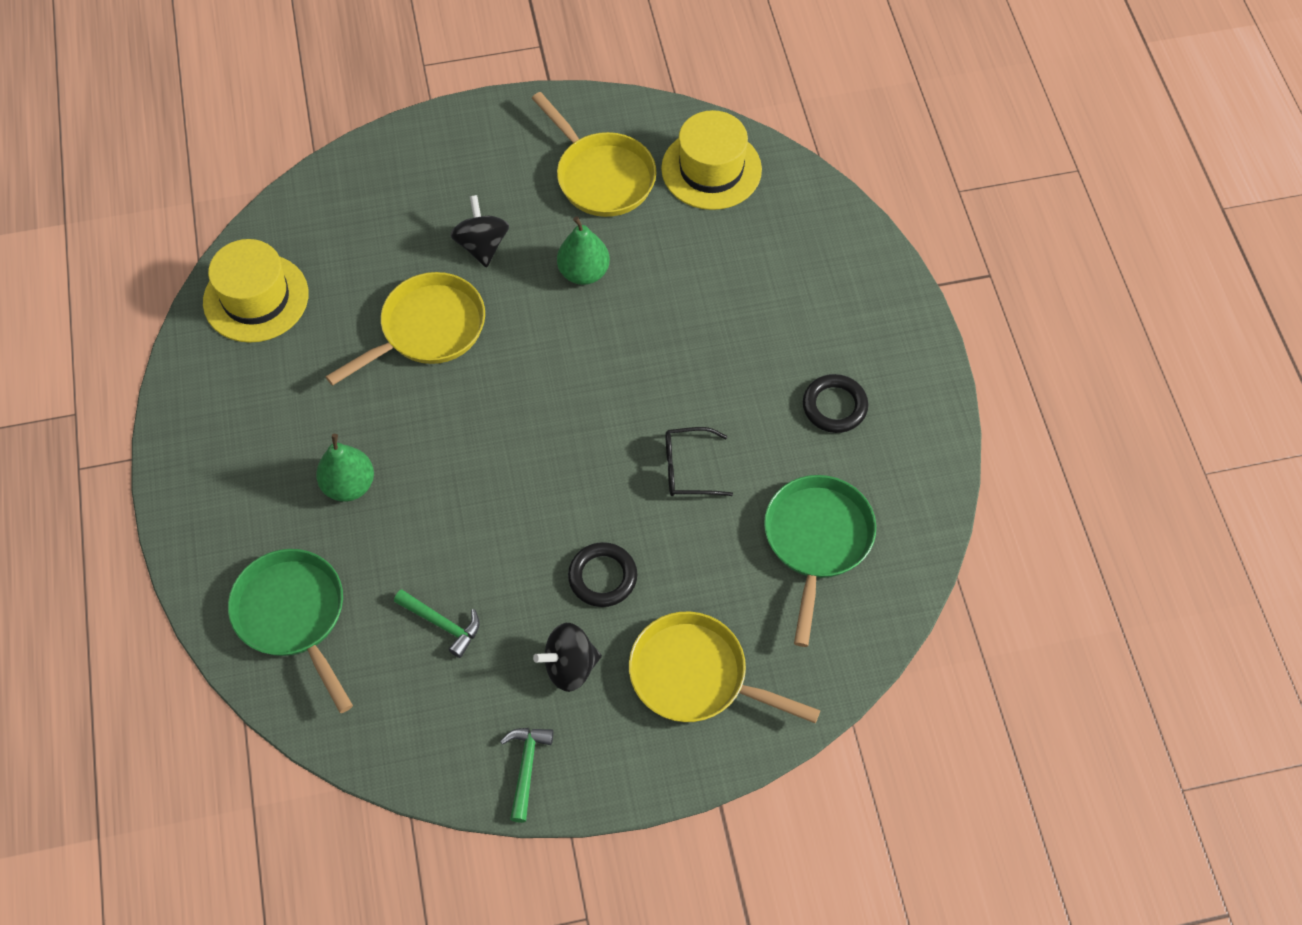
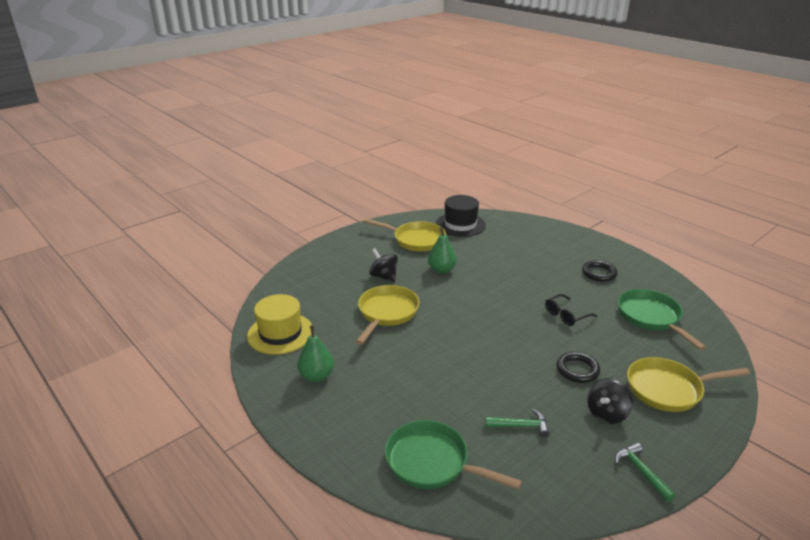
camera: 30 degrees left, 30 degrees down
green pear [316,434,374,502] -> green pear moved to [297,325,334,382]
yellow hat [661,110,762,210] -> black hat [436,195,486,237]

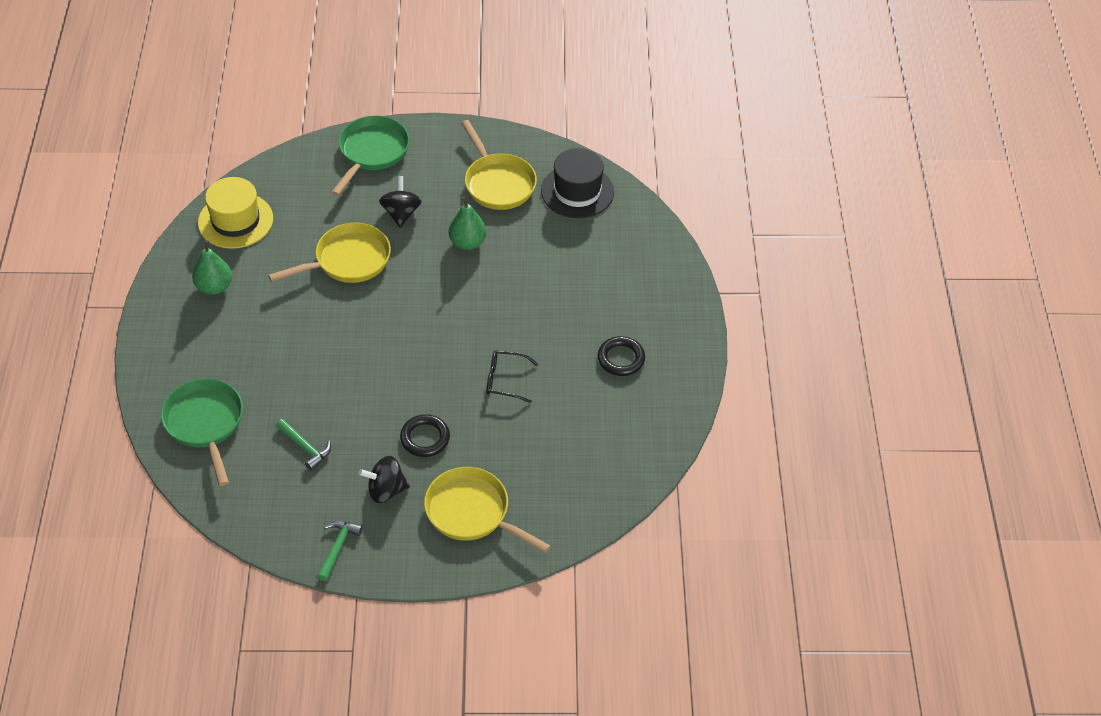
camera: 40 degrees right, 20 degrees up
green pan [618,289,706,350] -> green pan moved to [331,116,409,196]

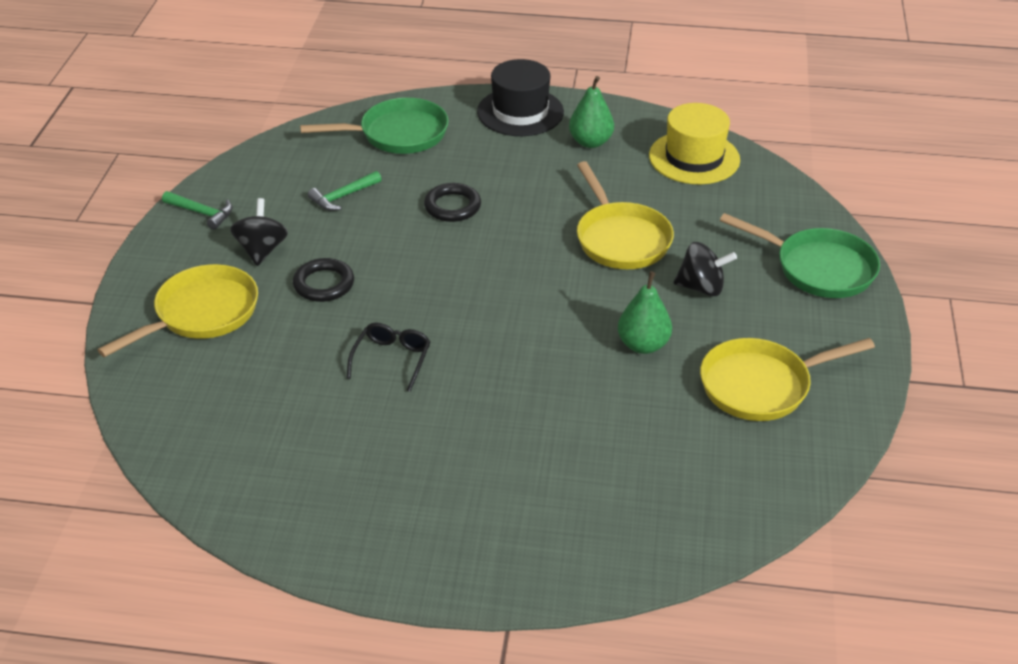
camera: 100 degrees right, 10 degrees down
black hat [541,148,614,218] -> black hat moved to [477,59,564,136]
black ring [598,336,645,376] -> black ring moved to [424,183,481,222]

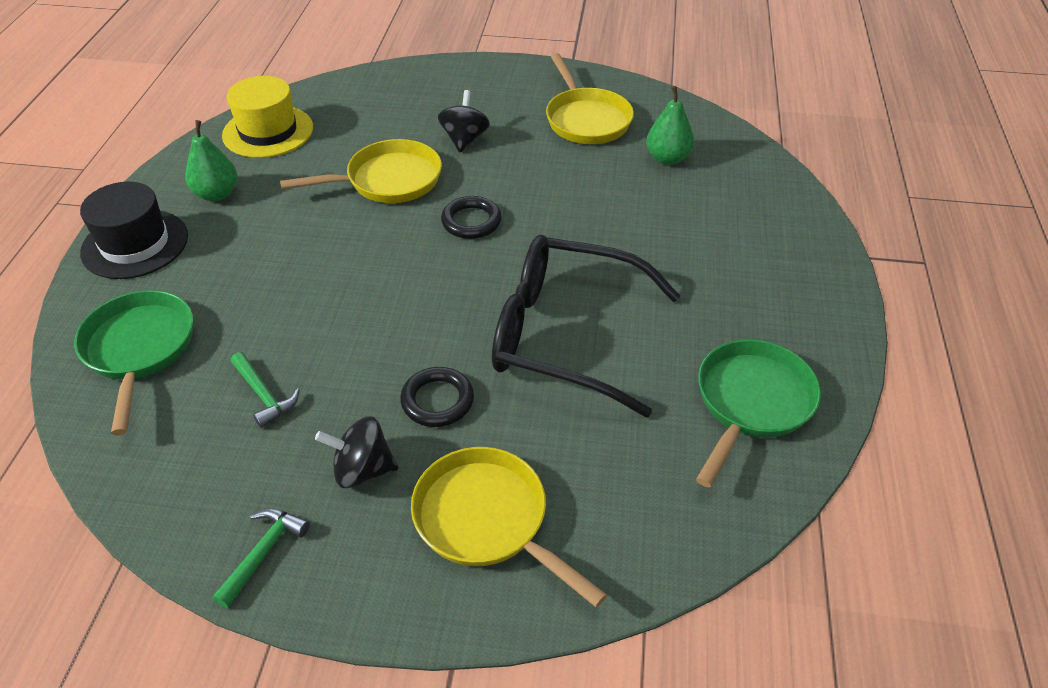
camera: 90 degrees left, 5 degrees up
black glasses [347,323,431,392] -> black glasses [492,235,680,418], size x2.37
black ring [424,183,481,222] -> black ring moved to [441,196,502,239]
green pear [618,271,672,354] -> green pear moved to [646,86,694,165]
green pan [720,213,880,298] -> green pan moved to [696,339,821,487]

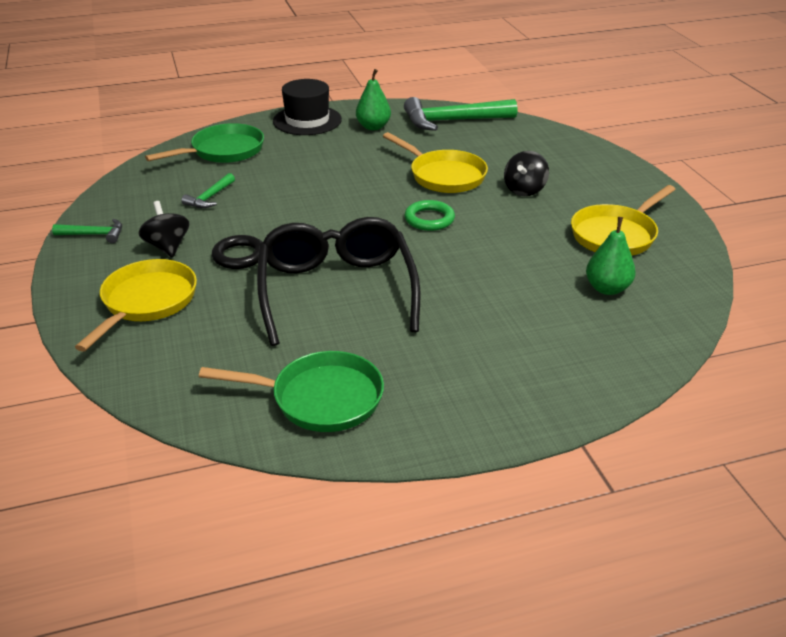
camera: 65 degrees right, 10 degrees down
yellow hat [222,76,313,158] -> green hammer [404,97,517,131]
black spinning top [438,90,490,152] -> black spinning top turned 135 degrees clockwise [504,151,549,196]
black ring [441,196,502,239] -> green ring [405,200,455,231]

